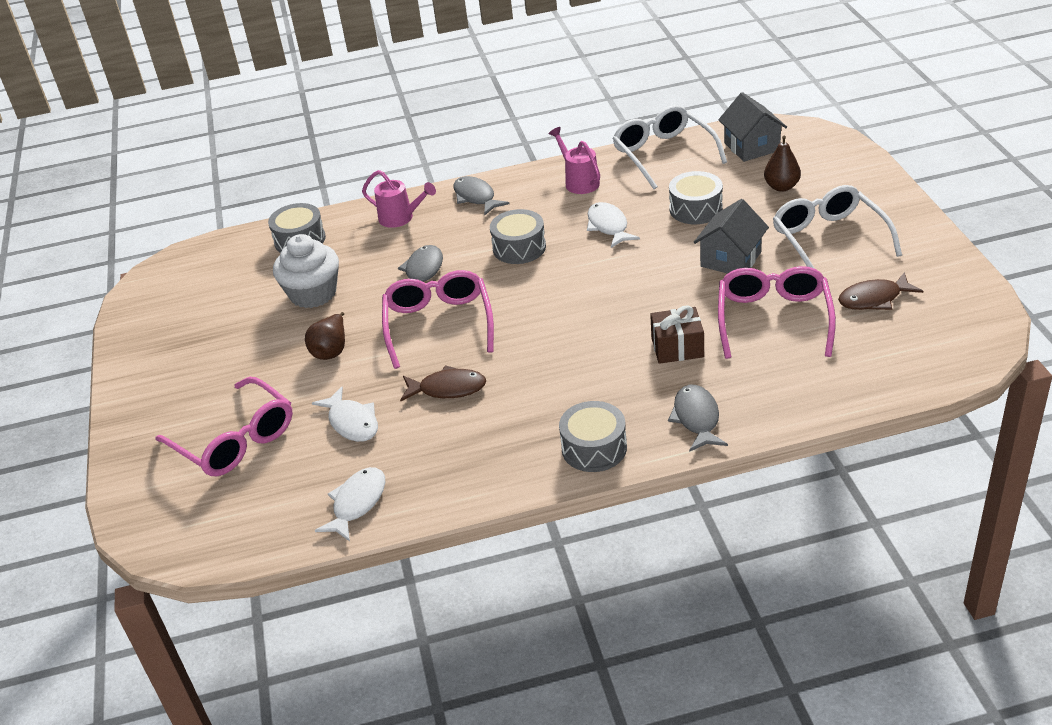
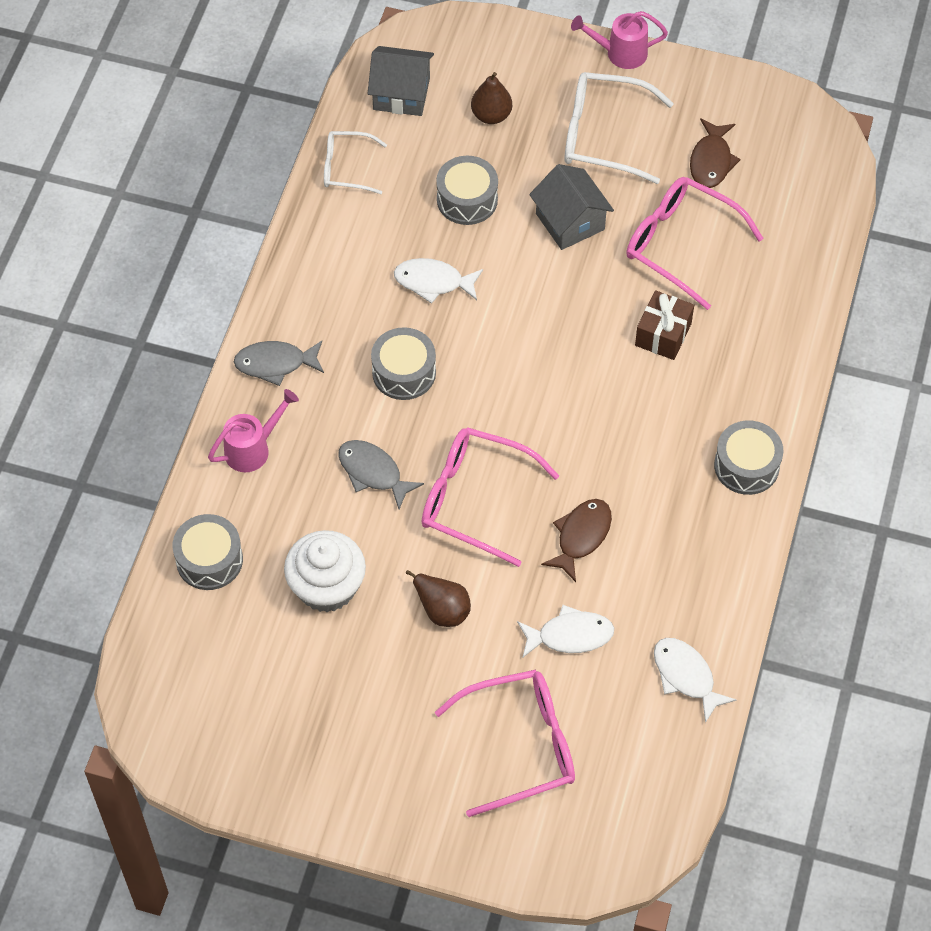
camera: 65 degrees left, 20 degrees up
pink watering can [549,127,600,194] -> pink watering can moved to [571,11,668,69]
white glasses [612,105,727,189] -> white glasses [324,131,387,194], size x0.60
grey fish [668,385,728,452] -> none

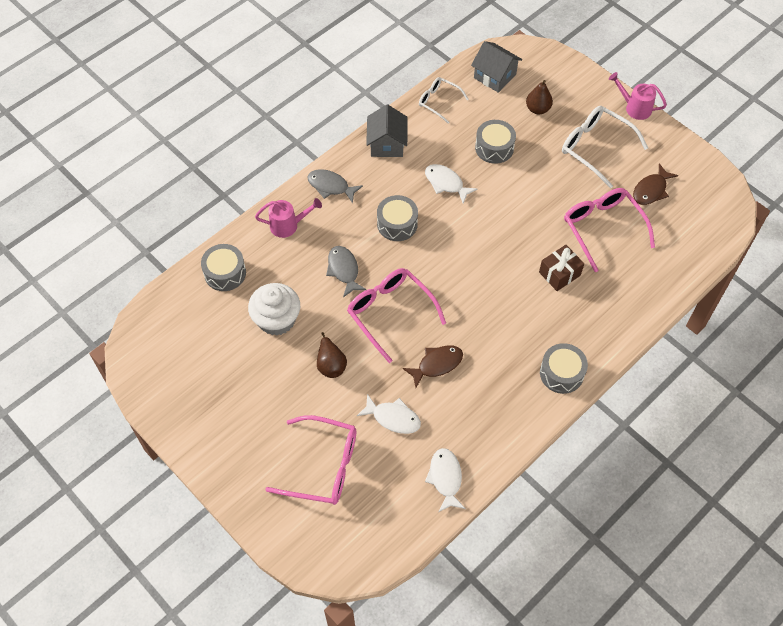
camera: 30 degrees right, 0 degrees up
grey house [529,164,614,250] -> grey house moved to [366,105,407,157]

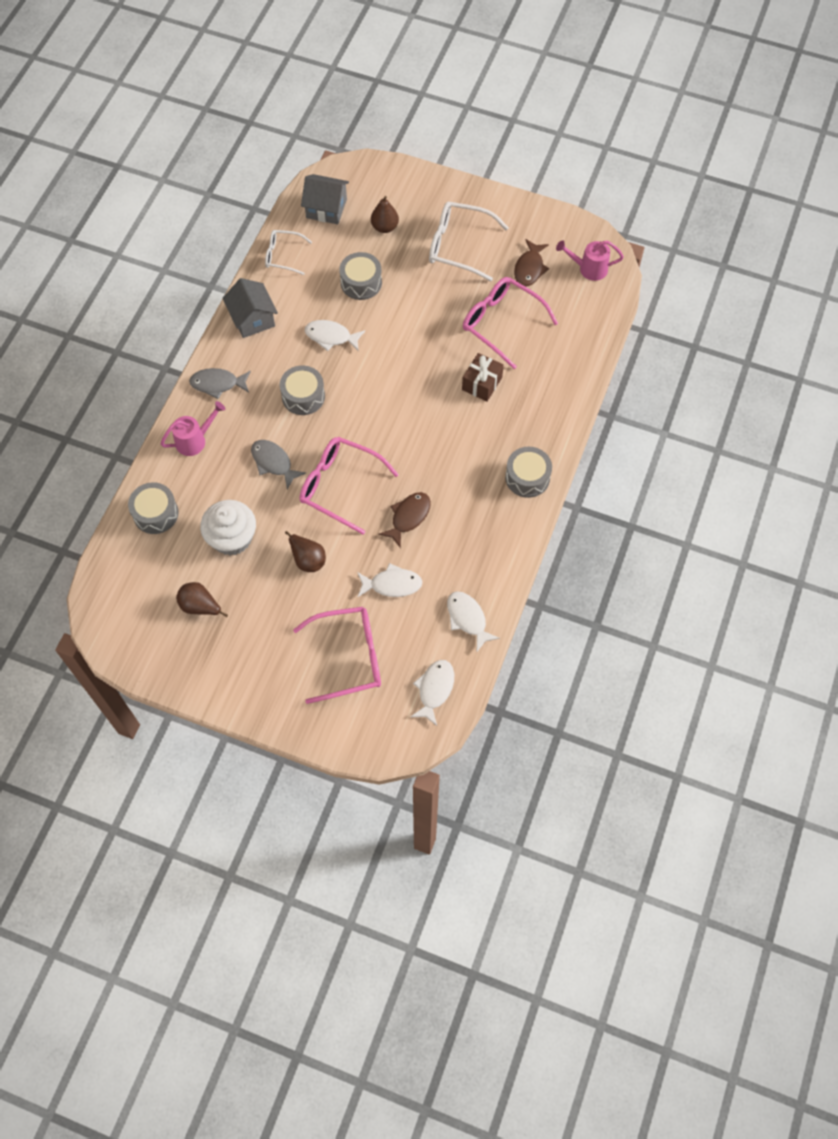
camera: 25 degrees left, 5 degrees up
pink watering can [609,72,667,120] -> pink watering can moved to [556,240,624,281]
none -> brown pear [176,582,228,617]
none -> white fish [411,660,454,726]

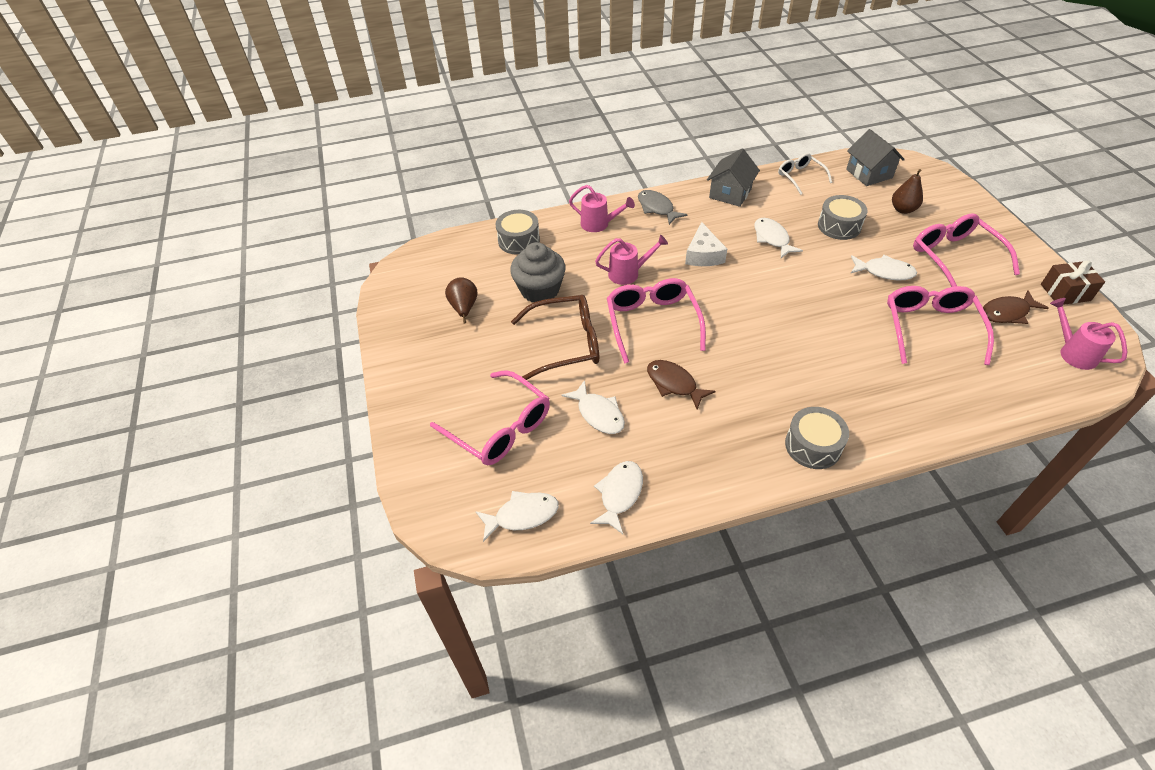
camera: 55 degrees right, 15 degrees down
white cupcake [200,500,256,555] -> grey cupcake [510,242,566,302]
grey fish [251,440,306,489] -> pink watering can [595,235,668,285]
grey drum [280,366,325,415] -> white cheese [685,222,727,266]
brown pear [285,531,326,572] -> brown glasses [511,295,599,380]
brown fish [379,492,431,548] -> brown fish turned 135 degrees counterclockwise [647,360,716,410]
white glasses [429,202,509,281] -> pink glasses [913,213,1020,287]
brown gift [462,353,504,402] -> brown gift moved to [1041,260,1105,305]
none -> white fish [850,255,917,280]

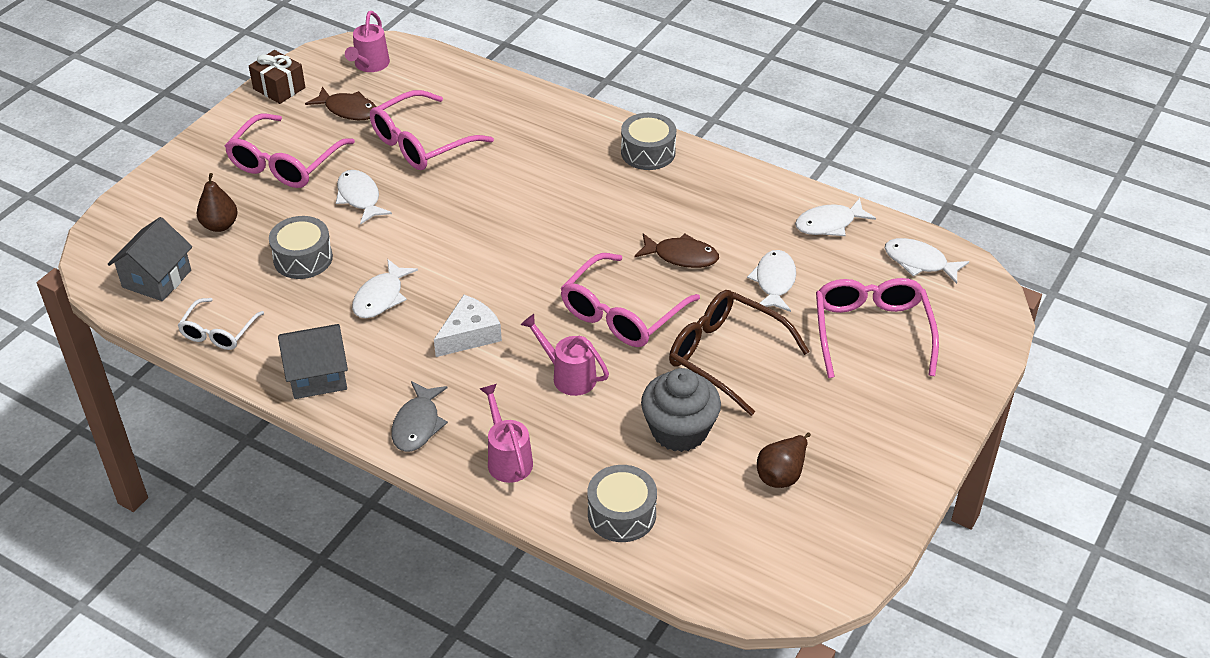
camera: 135 degrees left, 5 degrees down
brown fish [647,360,716,410] -> brown fish turned 75 degrees counterclockwise [635,233,719,268]

